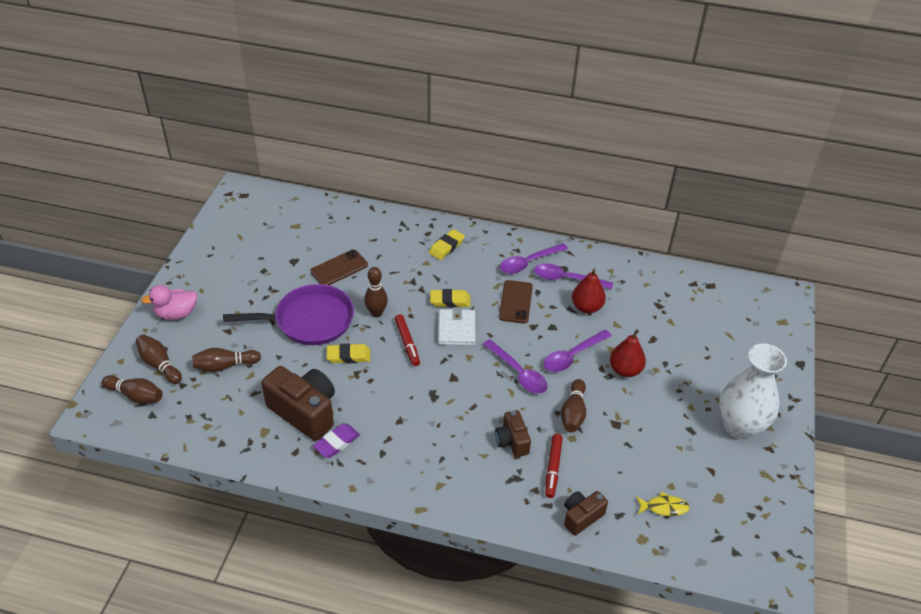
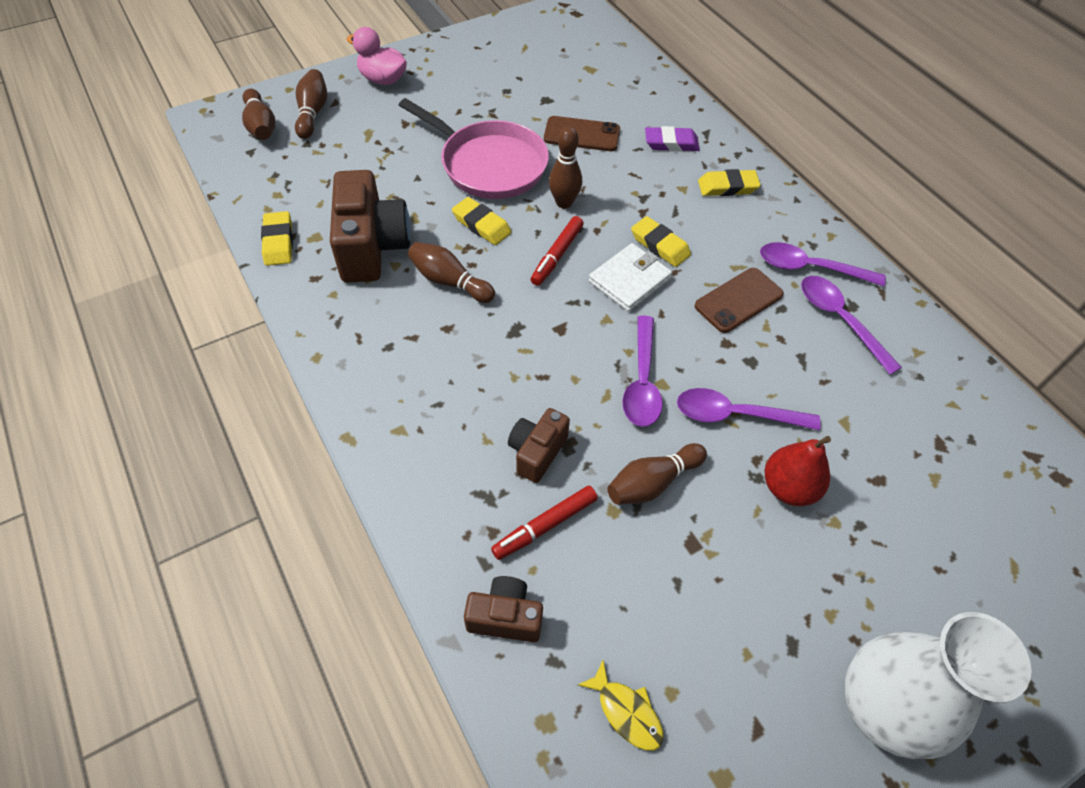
camera: 45 degrees right, 10 degrees up
brown bowling pin [192,348,261,372] -> brown bowling pin moved to [408,242,495,303]
purple pan [223,284,354,345] -> pink pan [399,98,549,199]
purple eraser [313,423,360,458] -> purple eraser moved to [645,126,700,152]
red pear [572,269,606,313] -> none
none -> yellow eraser [261,211,293,266]

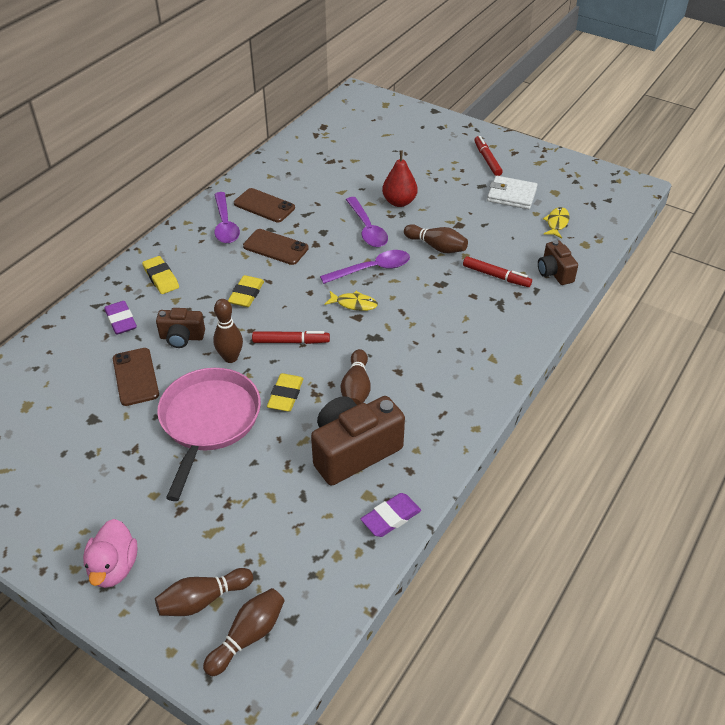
camera: 115 degrees left, 10 degrees down
yellow eraser [261,211,293,266] -> purple eraser [361,493,421,537]
brown camera [508,408,570,483] -> brown camera moved to [156,308,205,348]
white wallet [589,243,672,312] -> white wallet moved to [487,176,538,209]
purple spoon [801,276,902,375] -> brown phone [234,188,295,222]
white vase [845,612,1032,759] -> red marker [474,136,503,176]
none -> yellow fish [325,291,378,311]

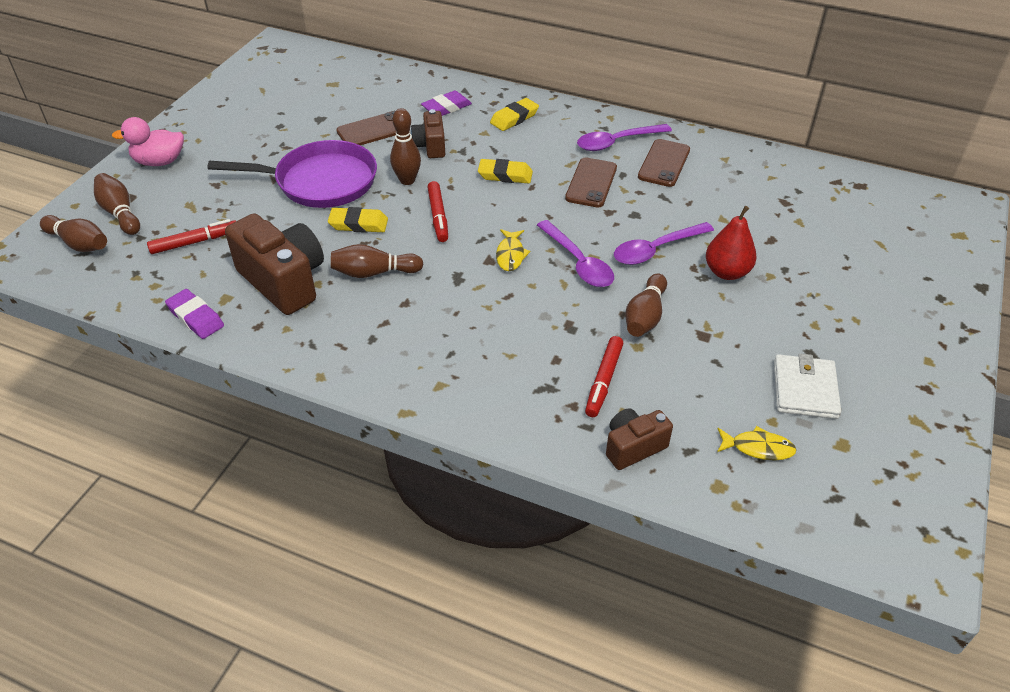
camera: 80 degrees right, 0 degrees up
pink pan [157,368,261,501] -> purple pan [207,140,377,208]
red marker [474,136,503,176] -> red marker moved to [147,219,236,254]

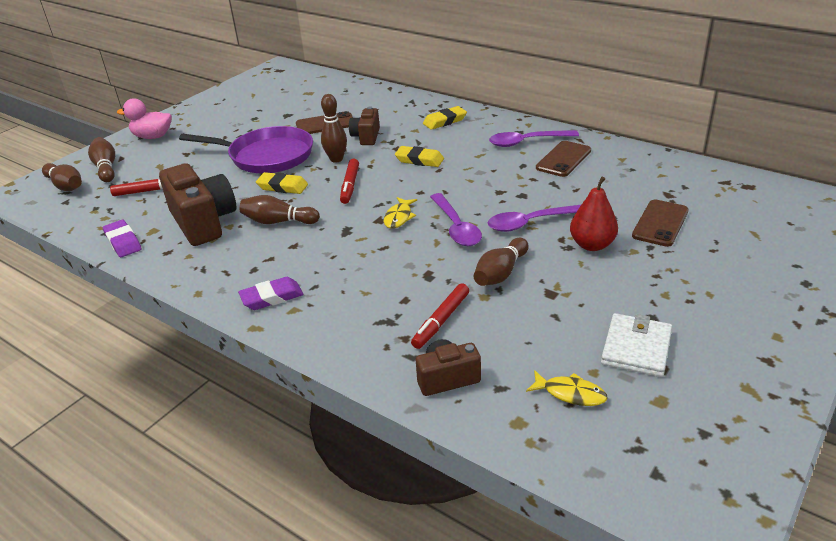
camera: 15 degrees right, 10 degrees down
purple eraser [421,91,472,116] -> purple eraser moved to [238,277,303,310]
brown phone [565,158,617,208] -> brown phone moved to [632,199,689,247]

